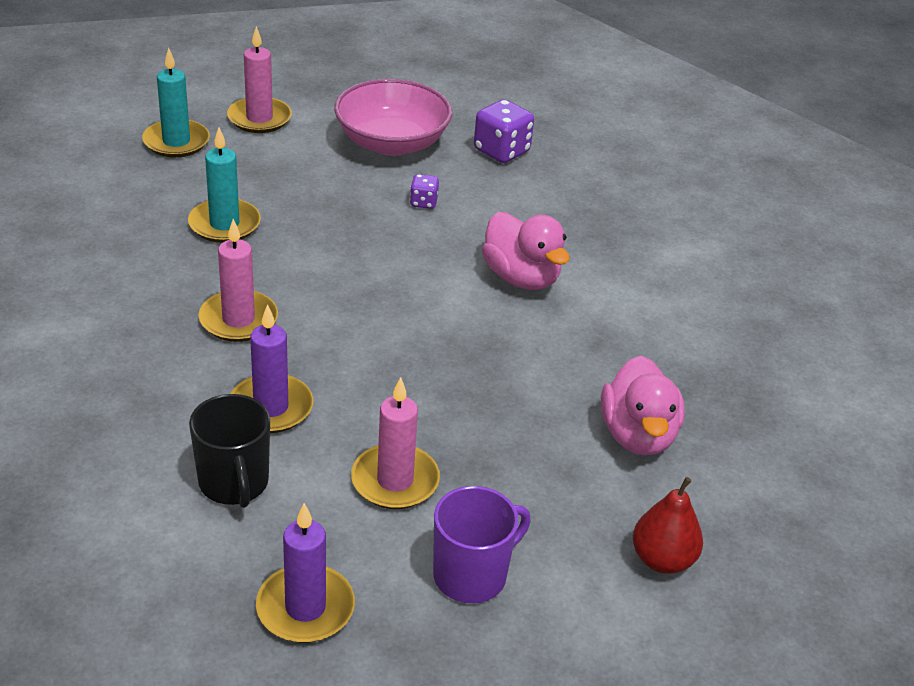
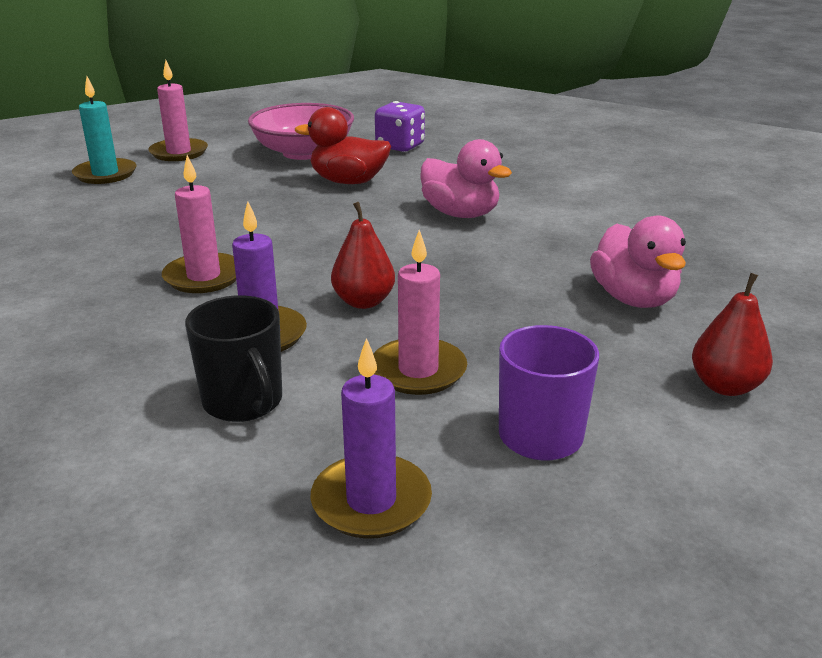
camera: 10 degrees left, 10 degrees down
turquoise candle [188,127,261,243] -> none
purple dice [410,174,439,209] -> red duck [295,107,391,184]
none -> red pear [331,202,395,309]

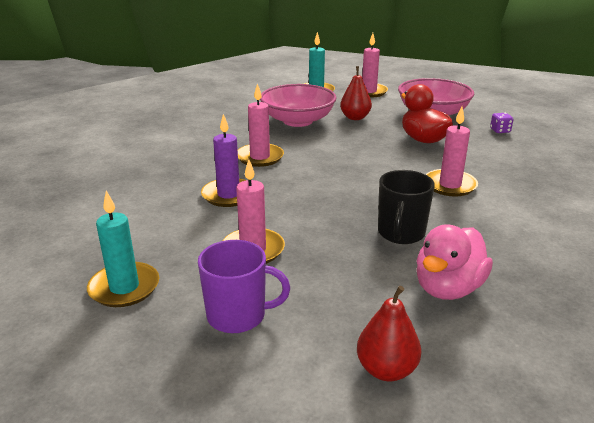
camera: 50 degrees right, 0 degrees up
black mug [185,295,282,422] -> black mug moved to [378,170,435,244]
purple candle [310,338,432,539] -> turquoise candle [87,191,159,307]
red pear [331,202,395,309] -> red pear moved to [340,66,372,120]
purple dice [375,101,425,152] -> purple dice [490,113,513,133], size x0.54
pink duck [420,139,512,218] -> pink candle [426,107,478,197]
none -> pink bowl [260,84,337,127]

